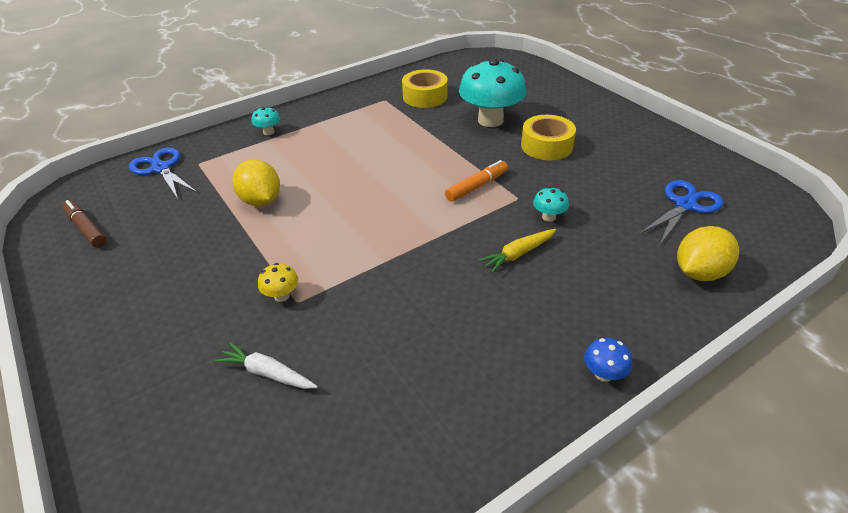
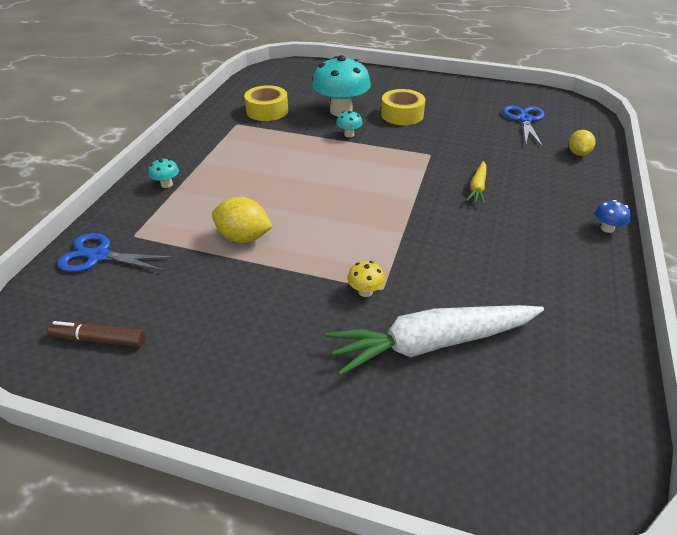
camera: 40 degrees left, 0 degrees up
white carrot [215,342,318,389] -> white carrot [326,305,544,376], size x2.17
orange marker [445,160,508,202] -> none
turquoise mushroom [533,187,569,222] -> turquoise mushroom moved to [336,111,363,137]
yellow lemon [677,226,739,281] -> yellow lemon [569,130,595,156], size x0.66

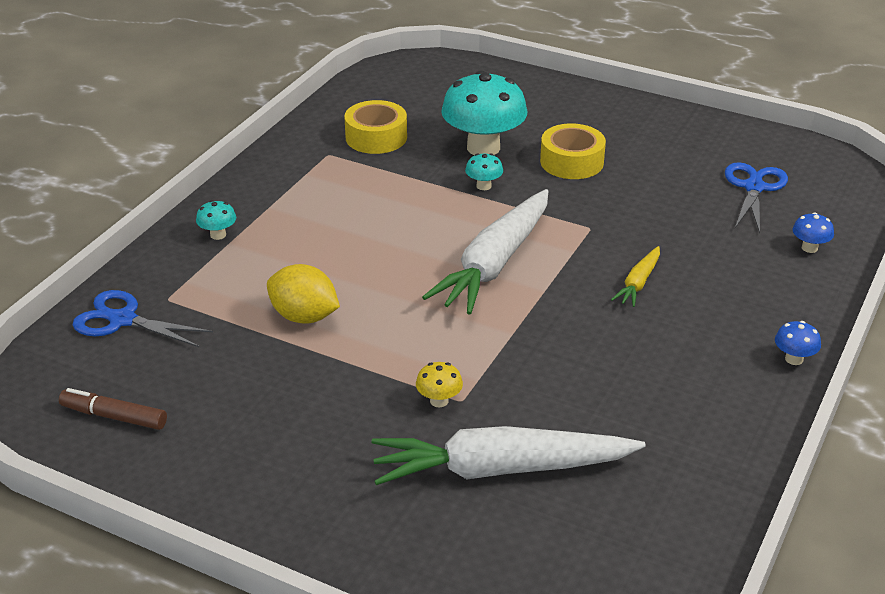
camera: 10 degrees right, 5 degrees down
yellow lemon [569,130,595,156] -> blue mushroom [792,212,834,253]
none -> white carrot [422,189,548,315]

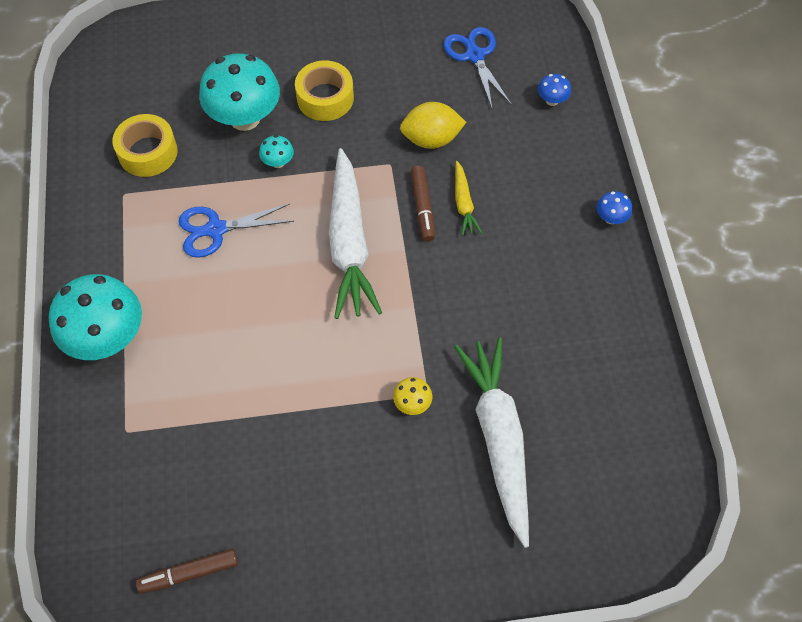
camera: 35 degrees left, 25 degrees up
blue scissors [73,290,213,347] -> blue scissors moved to [178,204,294,258]
turquoise mushroom [196,200,236,240] -> turquoise mushroom [49,274,142,360], size x2.34
yellow lemon [267,264,340,324] -> yellow lemon moved to [400,102,466,149]
white carrot [372,426,645,485] -> white carrot turned 120 degrees clockwise [455,338,529,548]
none -> brown marker [411,166,435,242]

